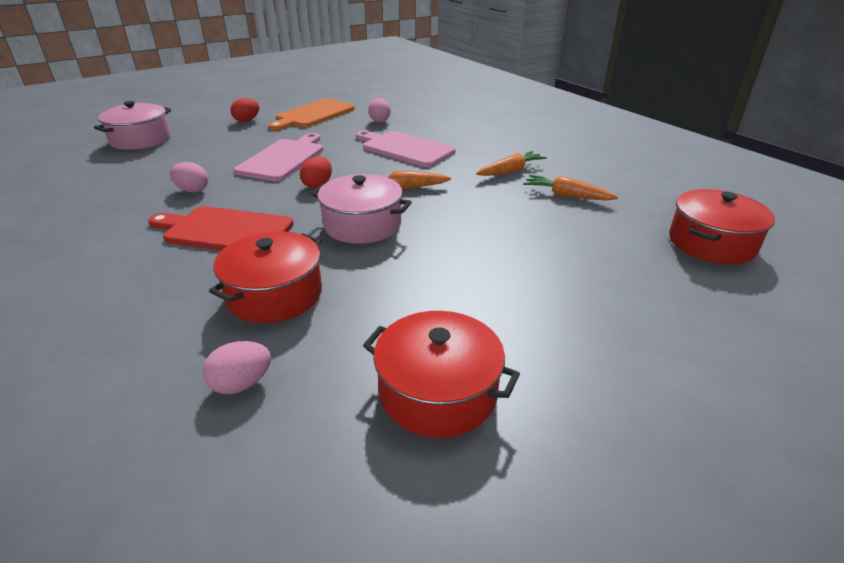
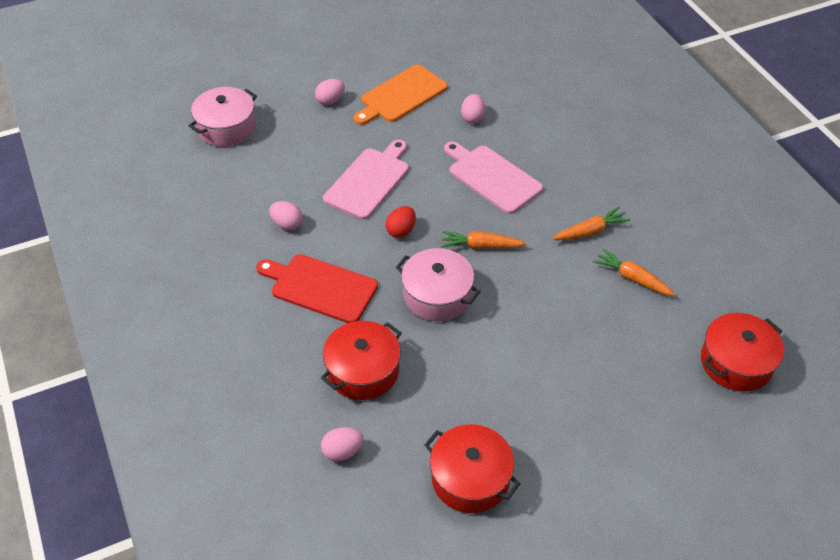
camera: 10 degrees right, 15 degrees up
red egg [230,98,259,122] -> pink egg [315,79,345,105]

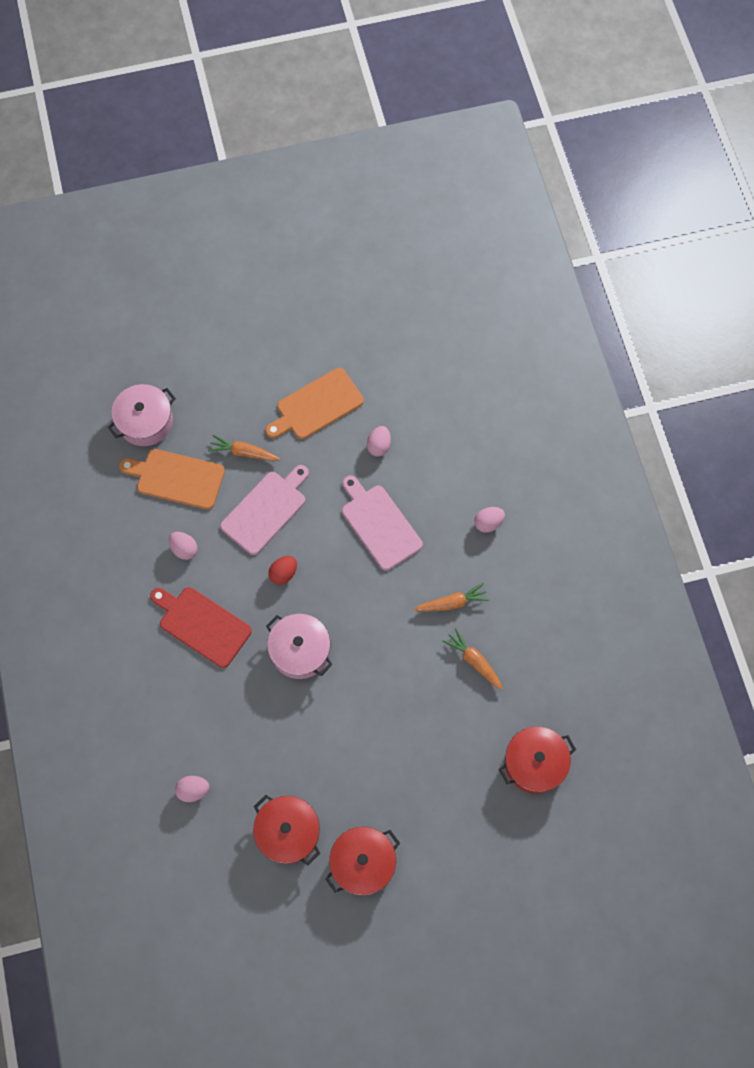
camera: 10 degrees right, 20 degrees up
pink egg [315,79,345,105] -> pink egg moved to [474,507,505,533]
red pot [321,321,401,400] -> red pot moved to [325,827,400,895]
orange carrot [441,231,527,249] -> orange carrot moved to [208,435,280,461]
none -> orange cutting board [119,449,225,510]

